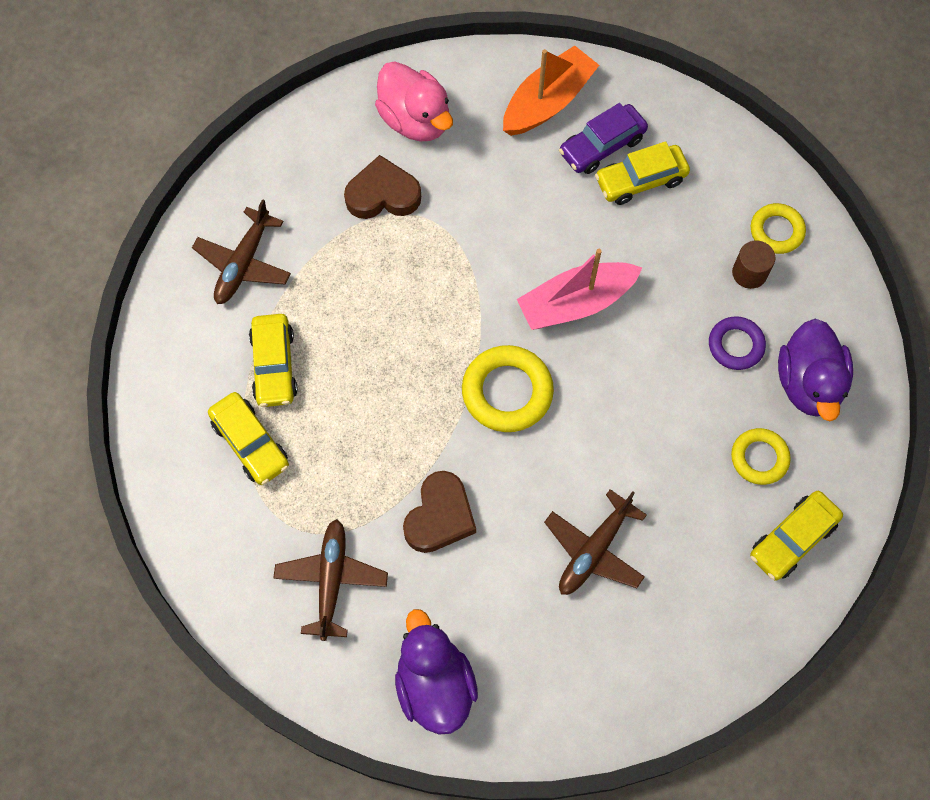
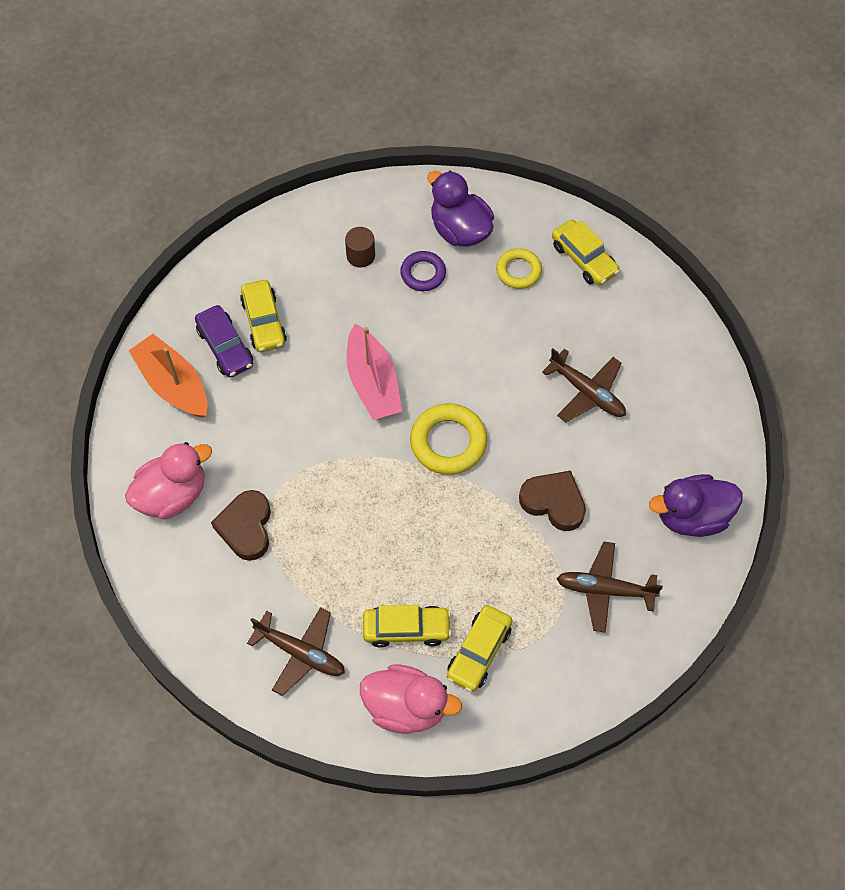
camera: 85 degrees left, 5 degrees down
yellow car [208,392,289,485] -> yellow car turned 150 degrees clockwise [447,605,512,692]
yellow ring [751,203,806,254] -> none
purple duck [778,319,853,421] -> purple duck turned 135 degrees counterclockwise [427,171,494,247]
none -> pink duck [360,664,462,734]

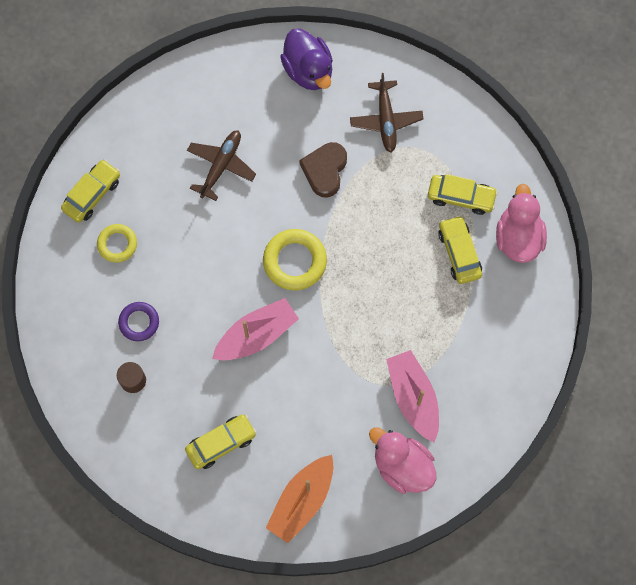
camera: 105 degrees left, 10 degrees up
purple car [195,305,253,377] -> none
brown heart [211,490,271,561] -> pink boat [386,350,439,442]
brown plane [247,607,345,696] -> none
purple duck [427,171,494,247] -> none

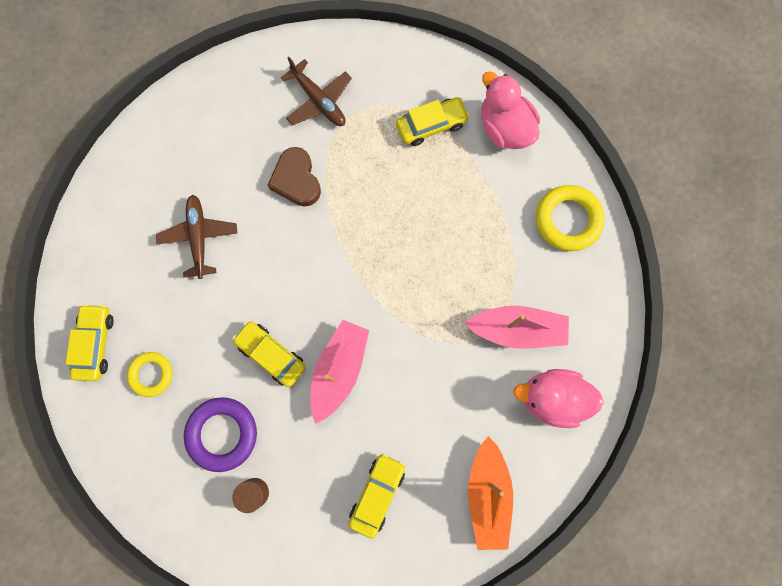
camera: 35 degrees left, 5 degrees up
purple ring [118,302,159,341] -> purple ring [184,397,257,472], size x1.58
yellow ring [263,229,327,290] -> yellow ring moved to [536,185,605,251]
purple duck [280,29,333,90] -> none
pink boat [386,350,439,442] -> pink boat turned 150 degrees clockwise [465,306,569,349]
yellow car [438,215,482,284] -> yellow car moved to [233,321,306,387]

